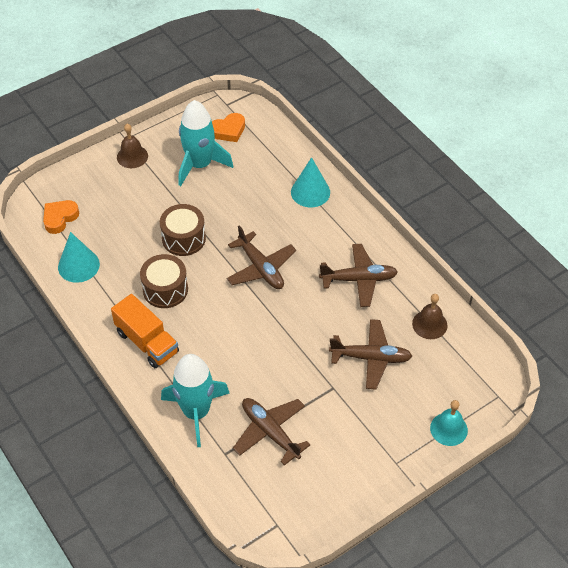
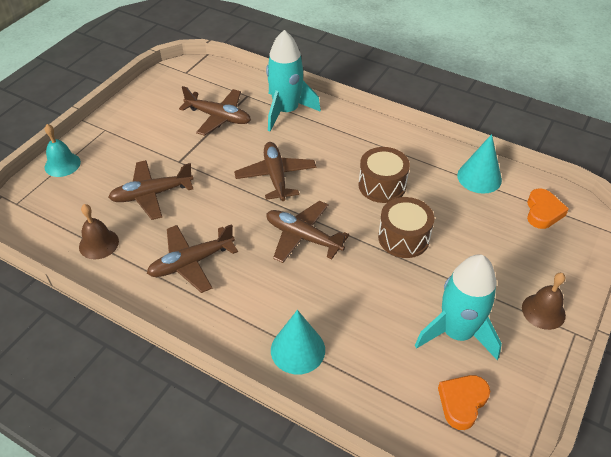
camera: 155 degrees right, 5 degrees down
orange truck [111,294,179,368] -> none
none -> brown plane [234,142,316,201]

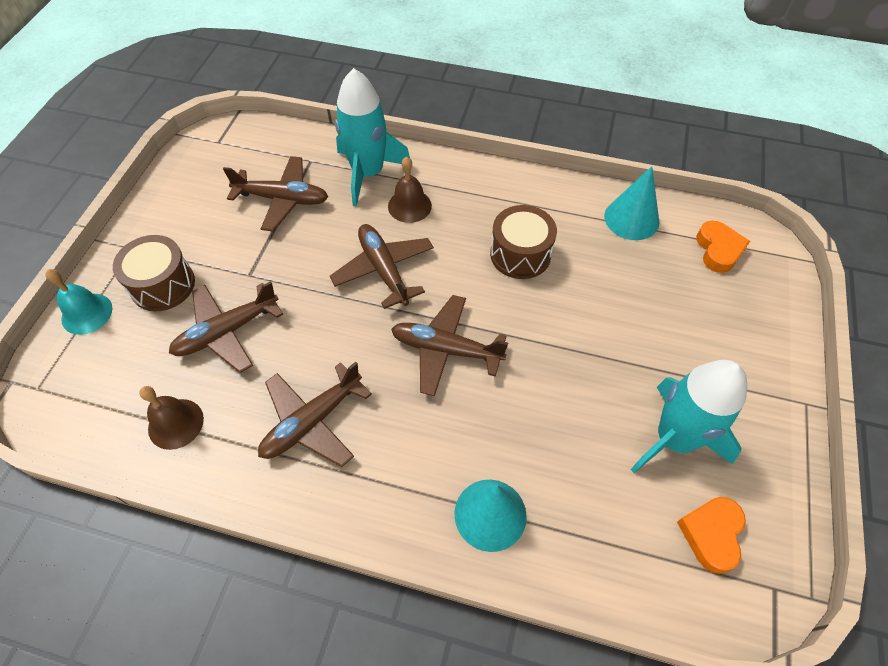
camera: 15 degrees left, 10 degrees up
brown drum [378,197,434,258] -> brown drum moved to [113,235,195,311]
brown bell [522,273,566,330] -> brown bell moved to [388,156,432,223]

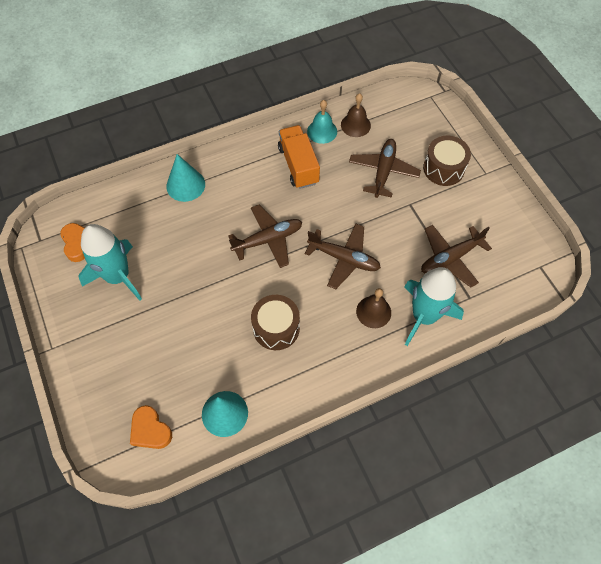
camera: 140 degrees right, 5 degrees up
turquoise bell [45,269,112,335] -> turquoise bell moved to [307,100,337,144]
brown plane [258,362,372,467] -> orange truck [278,125,320,189]

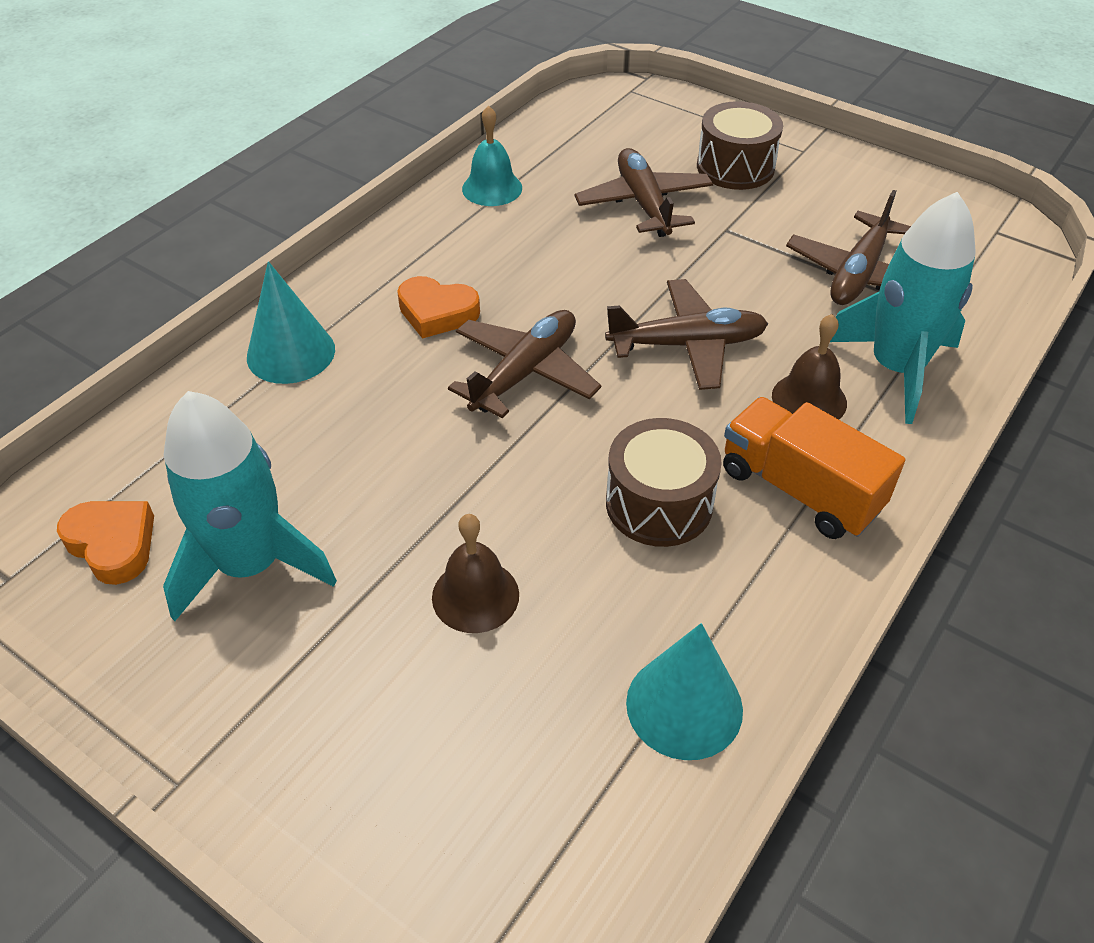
camera: 30 degrees left, 15 degrees down
orange heart [130,405,172,449] -> orange heart moved to [397,276,480,339]
orange truck [278,125,320,189] -> orange truck moved to [723,397,905,539]
brown bell [341,93,371,137] -> brown bell moved to [432,514,519,633]

